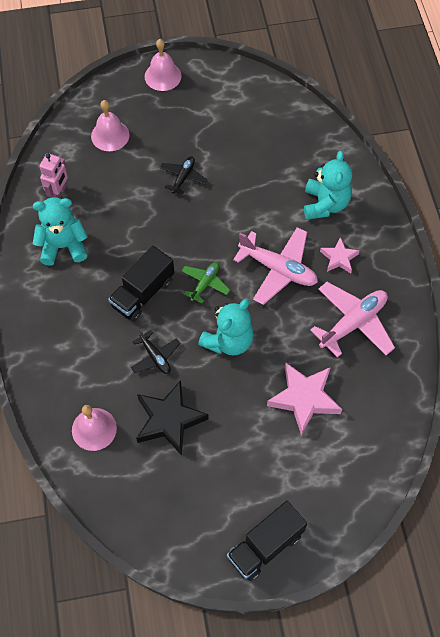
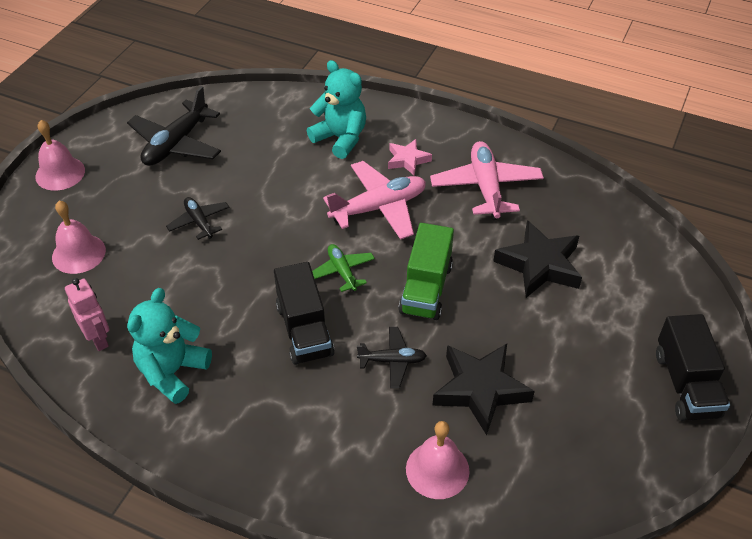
camera: 55 degrees left, 15 degrees down
turquoise teddy bear [198,299,254,356] -> green truck [399,223,454,320]
pink star [267,362,342,436] -> black star [493,220,582,298]
none -> black plane [127,86,221,166]

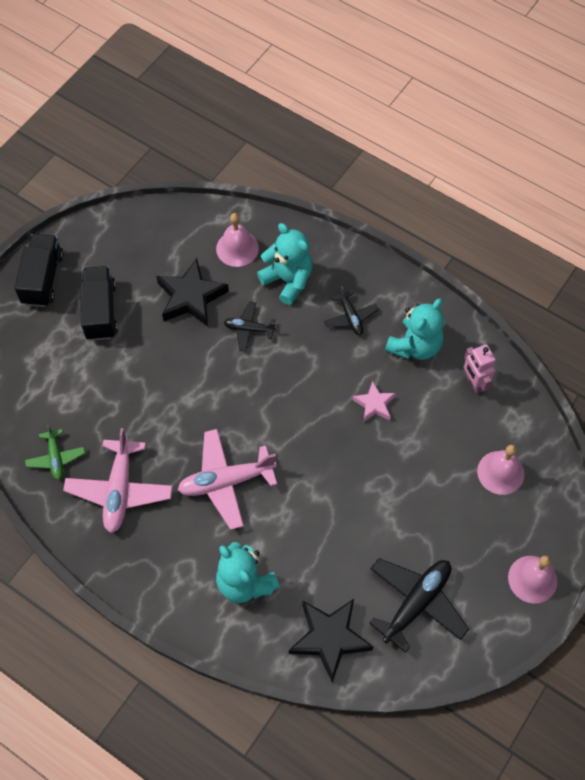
camera: 170 degrees left, 15 degrees up
black plane [166,197,229,240] -> black plane moved to [324,286,379,335]
black truck [274,262,335,365] -> black truck moved to [80,266,118,341]
green plane [312,244,375,292] -> green plane moved to [25,424,85,480]
pink star [388,139,432,176] -> pink star moved to [352,381,396,422]
green truck [399,223,454,320] -> none
black star [493,220,582,298] -> black star moved to [289,599,373,683]
none -> turquoise teddy bear [257,223,312,305]

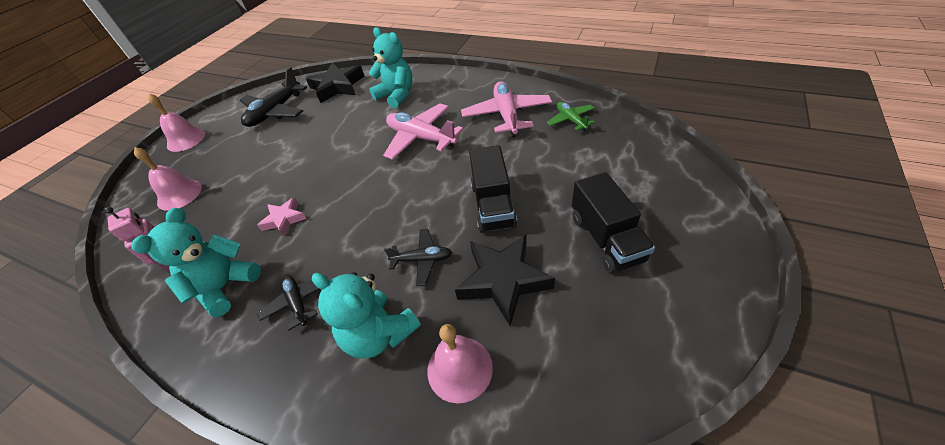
camera: 175 degrees right, 15 degrees down
black truck [15,234,63,307] -> black truck moved to [469,145,517,233]
pink plane [177,429,277,530] -> pink plane turned 120 degrees counterclockwise [383,103,463,160]

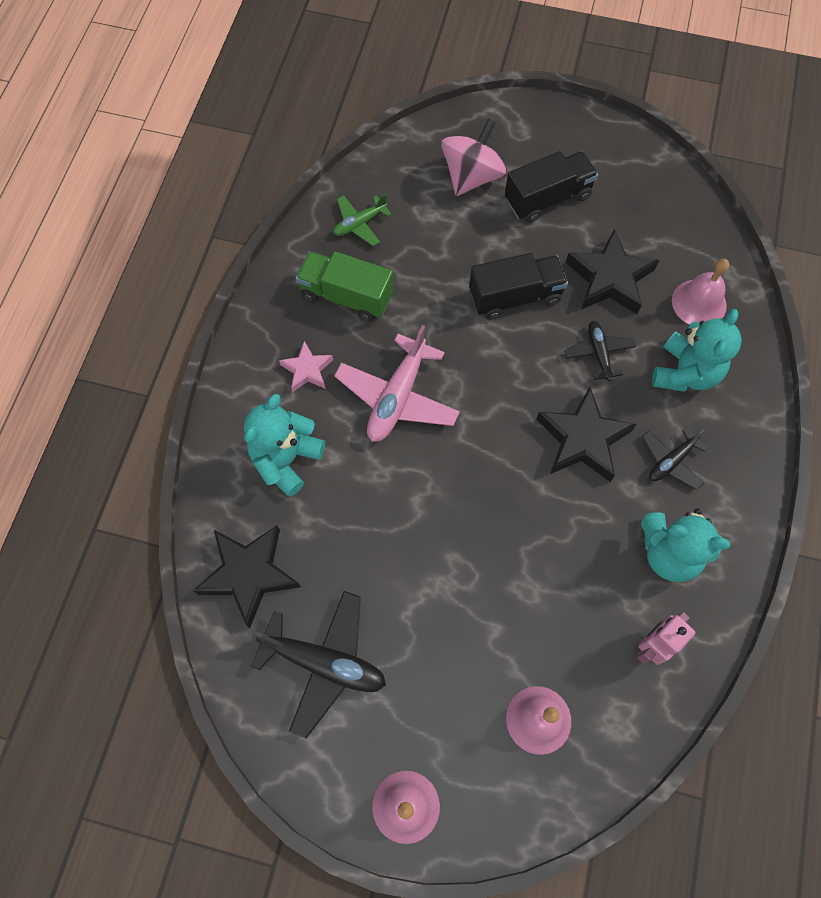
camera: 105 degrees left, 20 degrees up
pink star [257,197,307,236] -> pink star moved to [279,341,333,392]
pink plane [461,81,552,137] -> green truck [296,251,393,321]
none -> pink spinning top [441,118,507,196]
none -> black star [536,387,637,482]

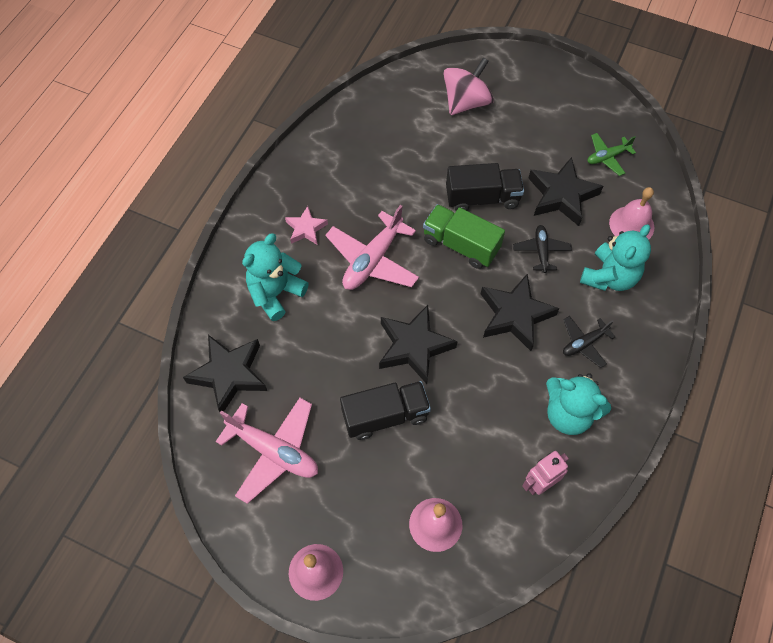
camera: 10 degrees right, 5 degrees down
black plane [251,591,386,739] -> pink plane [215,398,318,504]
green truck [296,251,393,321] -> green truck moved to [423,204,505,269]
green plane [333,194,392,246] -> green plane moved to [587,133,636,176]
black truck [505,151,598,223] -> black truck moved to [340,381,431,440]
none -> black star [379,305,458,384]

